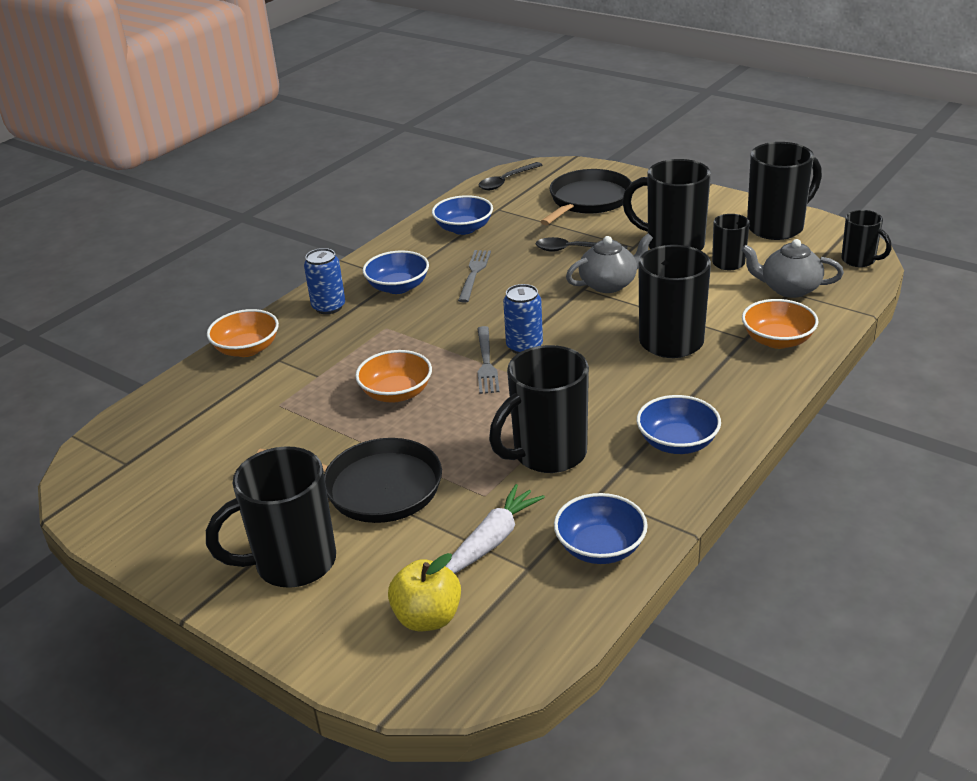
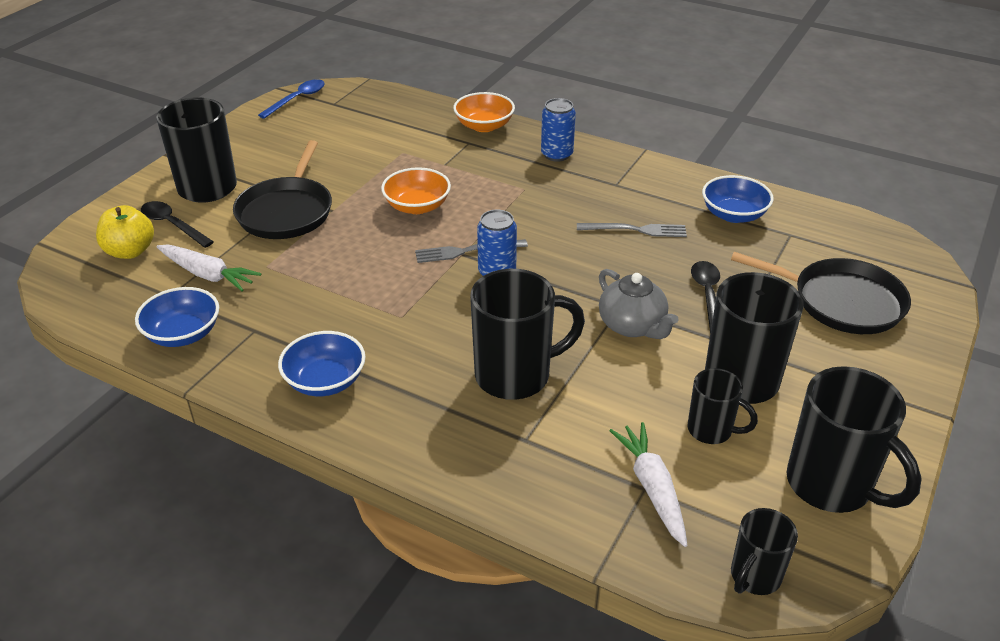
camera: 80 degrees right, 5 degrees up
blue bowl [363,250,429,294] -> none
black spoon [479,162,542,190] -> black spoon moved to [141,201,214,248]
black mug [489,345,589,473] -> none
grey teapot [741,239,844,298] -> white carrot [609,422,688,547]
orange bowl [742,299,818,349] -> none
none -> blue spoon [258,79,325,119]

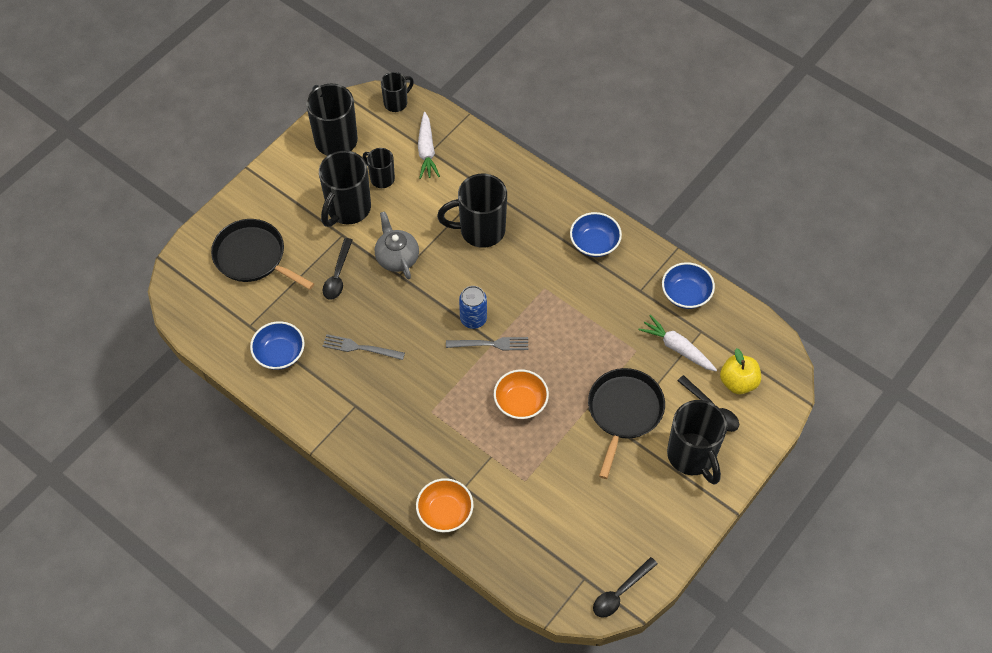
camera: 170 degrees left, 20 degrees up
blue spoon [258,79,325,119] -> black spoon [593,557,658,618]
blue can [541,98,576,162] -> none

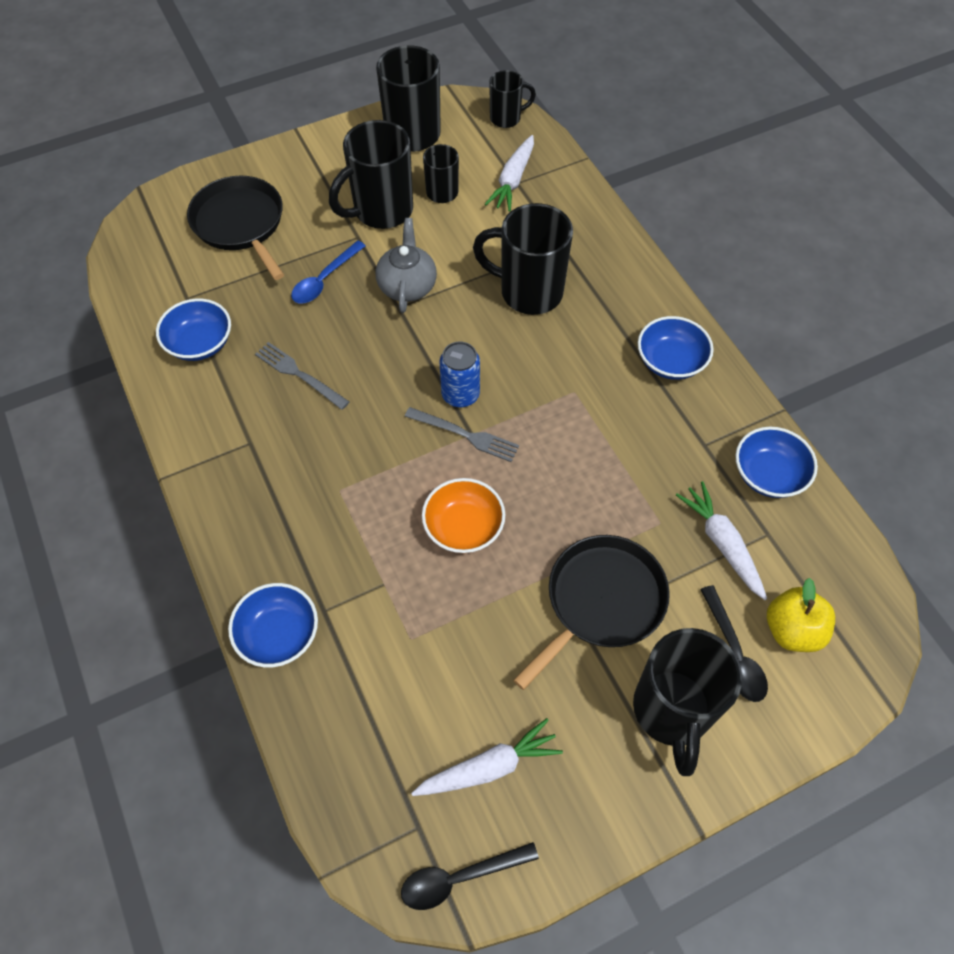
camera: 25 degrees right, 0 degrees up
black spoon [323,238,353,300] -> blue spoon [291,241,366,303]
orange bowl [416,478,474,532] -> blue bowl [228,583,318,667]
none -> white carrot [411,718,563,796]

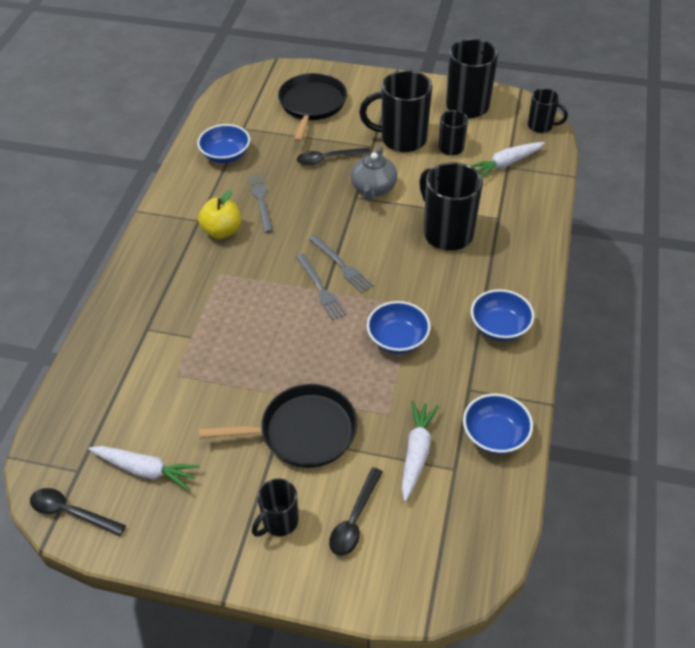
camera: 40 degrees right, 10 degrees down
blue bowl [228,583,318,667] -> blue bowl moved to [367,301,431,354]
blue spoon [291,241,366,303] -> black spoon [297,148,371,166]
grey teapot [376,218,437,313] -> grey teapot turned 150 degrees clockwise [351,146,397,200]
orange bowl [422,478,505,553] -> none
blue can [440,342,480,407] -> grey fork [309,235,374,293]
black mug [633,628,742,776] -> black mug [252,479,299,536], size x0.56
yellow apple [767,578,835,652] -> yellow apple moved to [198,190,241,239]

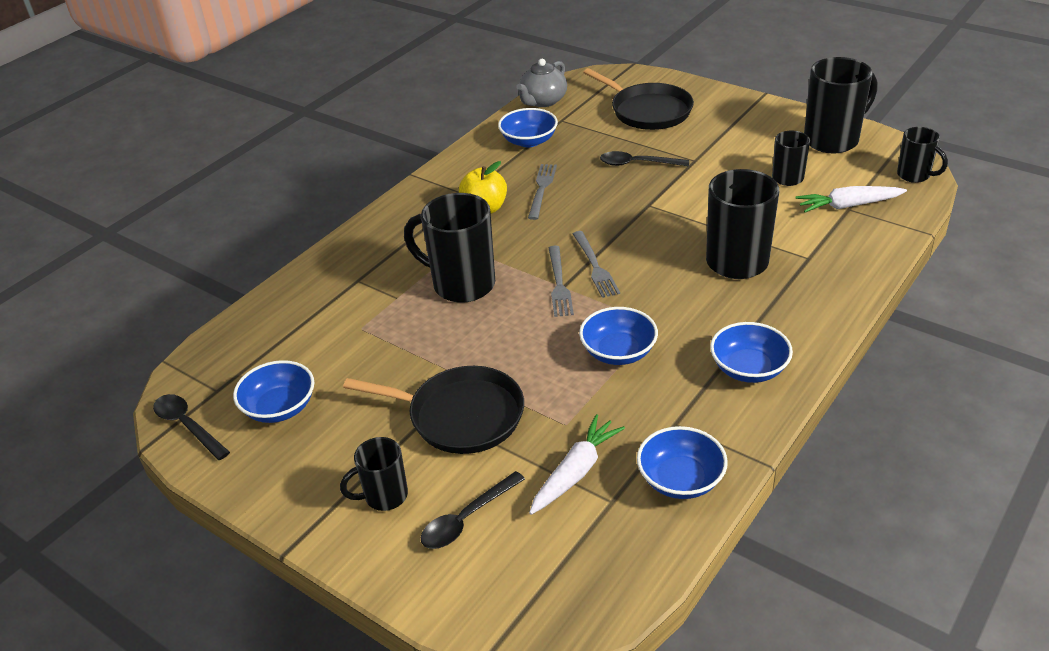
camera: 25 degrees right, 10 degrees down
white carrot [88,446,200,490] -> blue bowl [233,360,314,423]
black pan [278,73,347,142] -> black pan turned 105 degrees clockwise [583,68,694,130]
grey teapot [351,146,397,200] -> grey teapot moved to [516,59,567,107]
black mug [359,70,432,152] -> black mug moved to [404,193,495,303]

